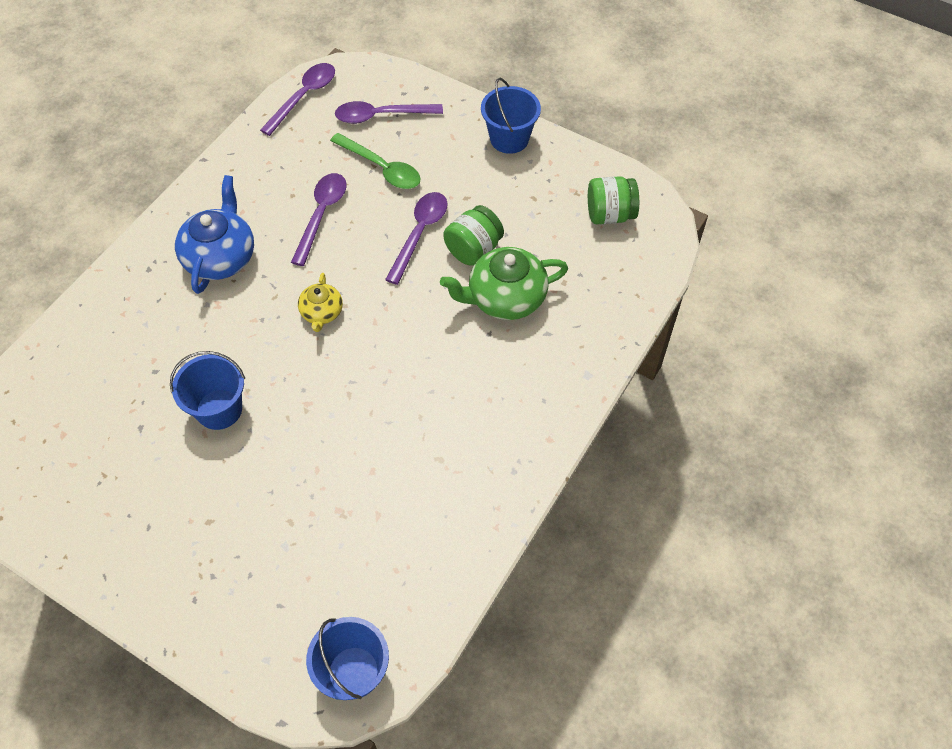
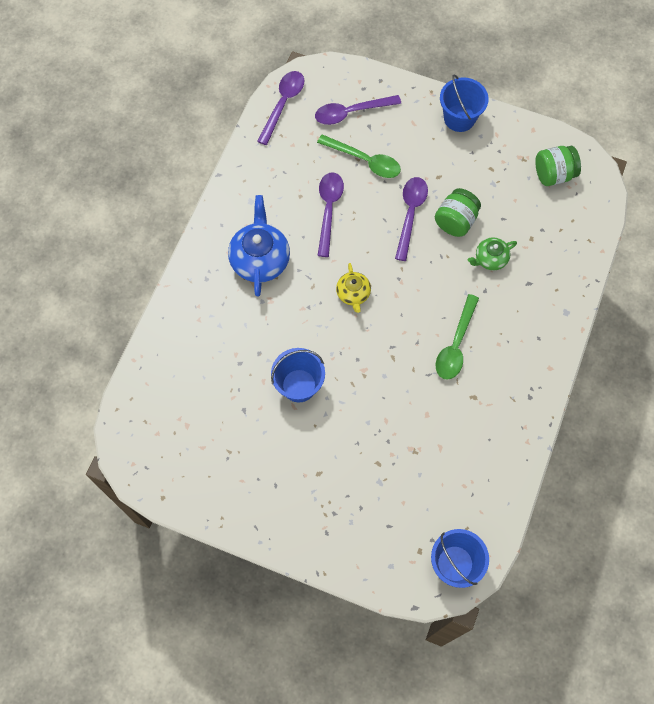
camera: 10 degrees left, 10 degrees up
green teapot [440,247,568,320] -> green teapot [468,237,517,271], size x0.56
none -> green spoon [436,294,479,380]

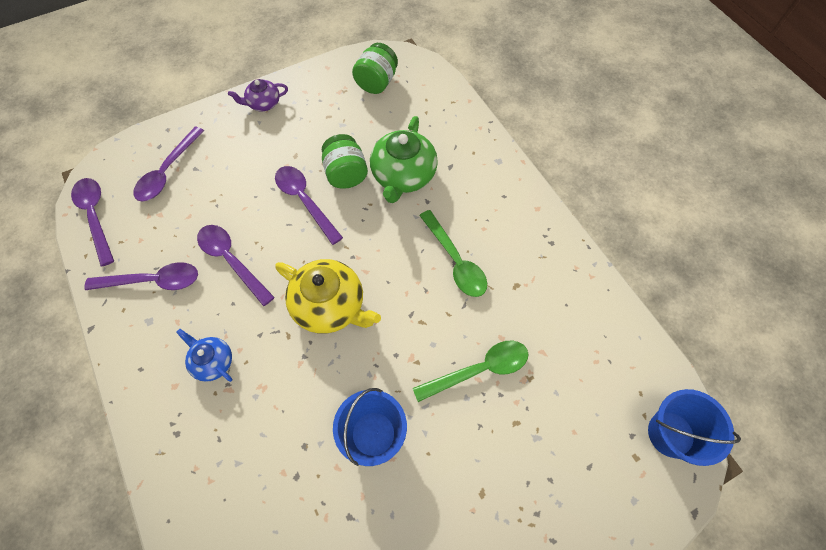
camera: 50 degrees left, 5 degrees down
blue teapot [228,195,290,297] -> blue teapot [176,329,232,382], size x0.56
green spoon [317,134,401,178] -> green spoon moved to [413,341,528,402]
yellow teapot [336,263,371,313] -> yellow teapot [275,259,381,334], size x1.78
blue bucket [440,74,489,132] -> purple teapot [228,79,288,111]
green teapot [468,237,517,271] -> green teapot [370,116,438,203], size x1.78
none -> purple spoon [85,262,198,290]

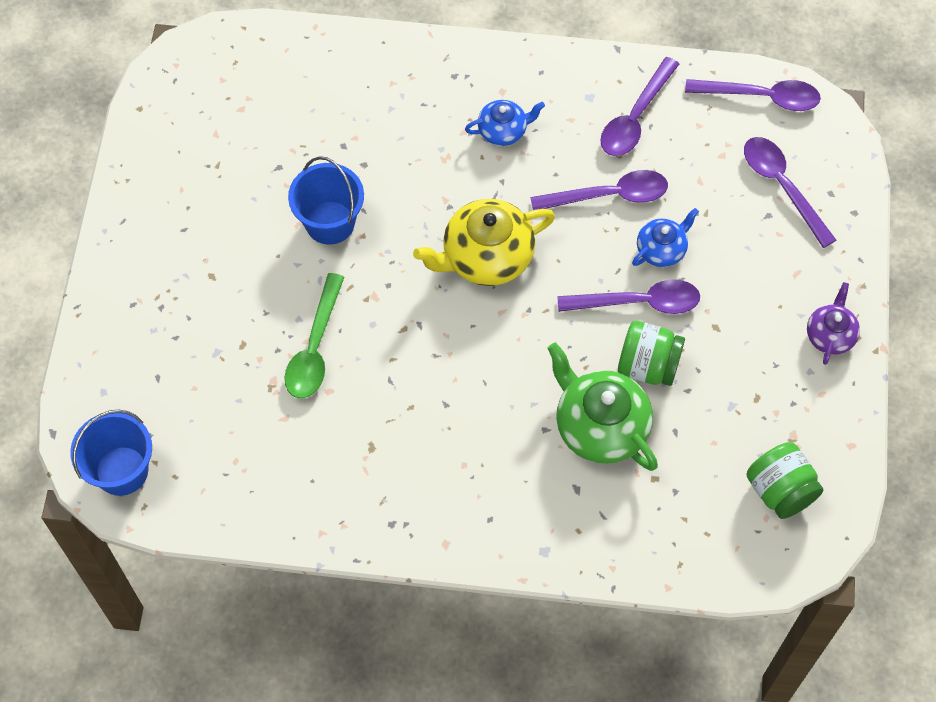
camera: 125 degrees right, 0 degrees up
green spoon [419,210,487,297] -> none
none -> blue teapot [632,208,699,267]

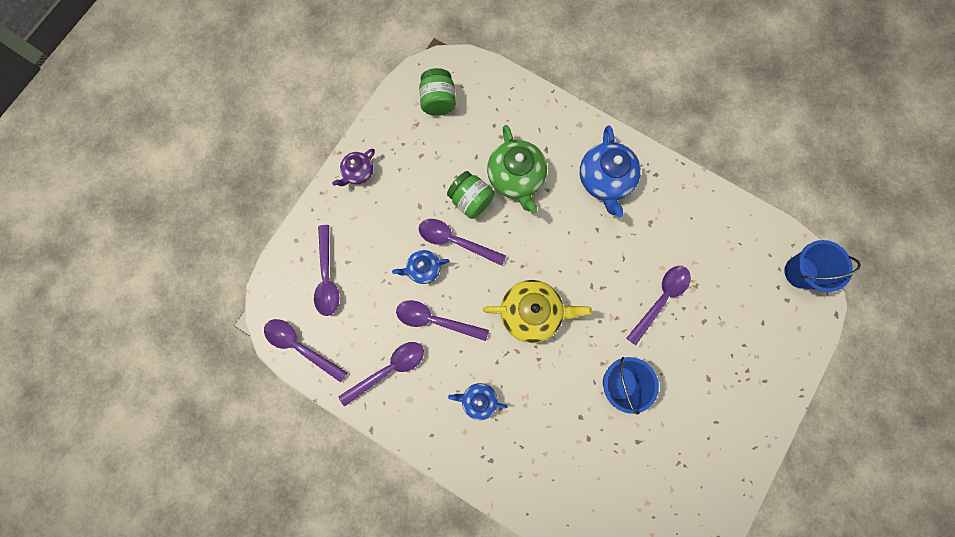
camera: 155 degrees left, 15 degrees up
green spoon [284,273,344,398] -> purple spoon [627,266,691,345]
none -> blue teapot [580,126,641,217]

